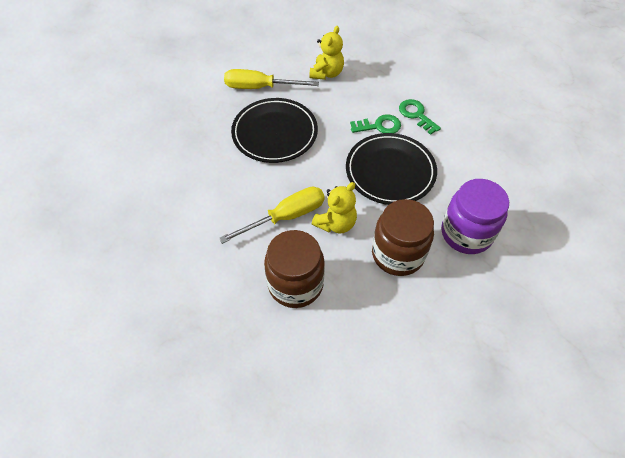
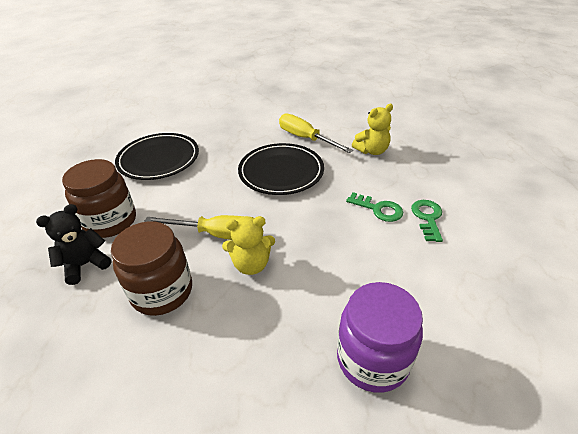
camera: 40 degrees right, 15 degrees down
black plate [346,133,437,205] -> black plate moved to [115,133,199,180]
brown jar [372,199,434,276] -> brown jar moved to [62,159,136,238]
none -> black teddy bear [36,204,112,285]

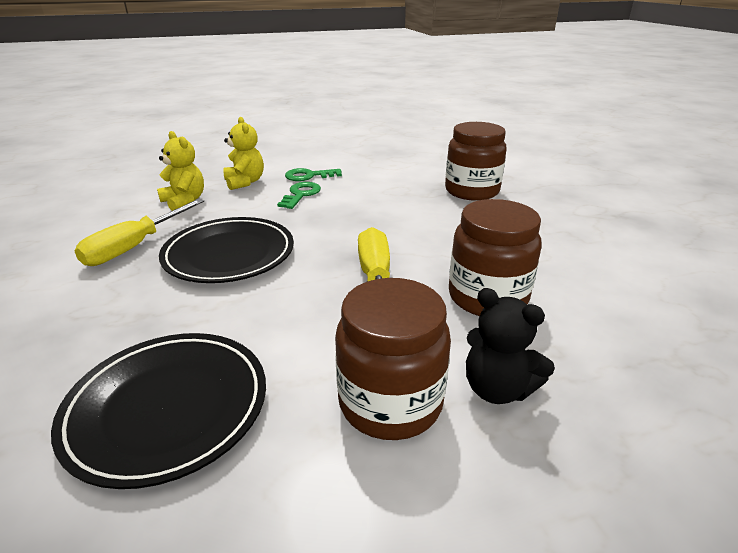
camera: 105 degrees left, 10 degrees down
yellow teddy bear [222,216,275,275] -> yellow teddy bear moved to [223,117,264,190]
purple jar [337,282,423,393] -> brown jar [445,122,507,201]

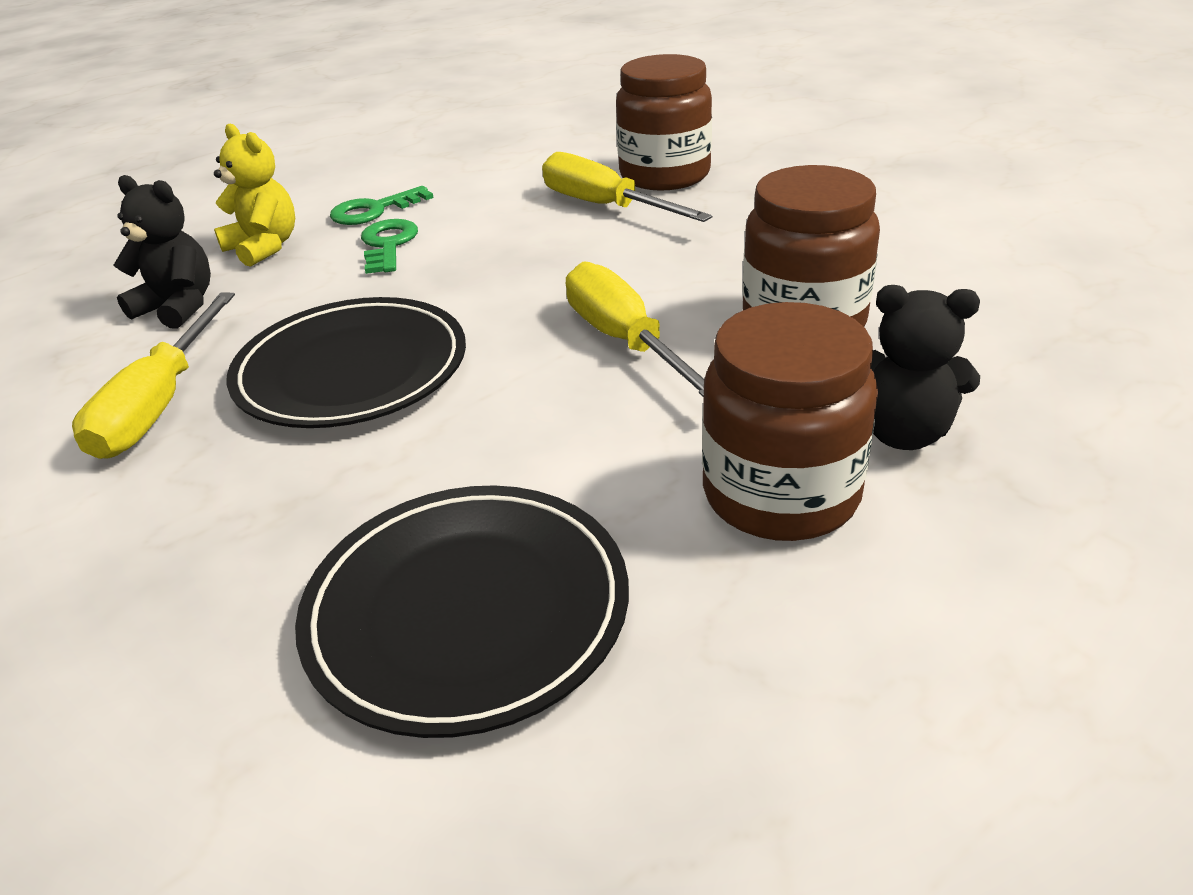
camera: 20 degrees left, 5 degrees up
yellow teddy bear [157,131,204,211] -> black teddy bear [114,175,211,329]
none -> yellow screwdriver [542,152,712,222]

